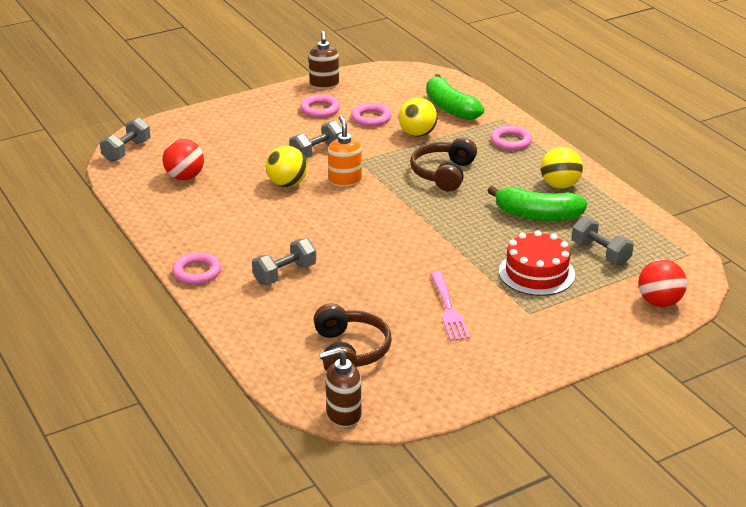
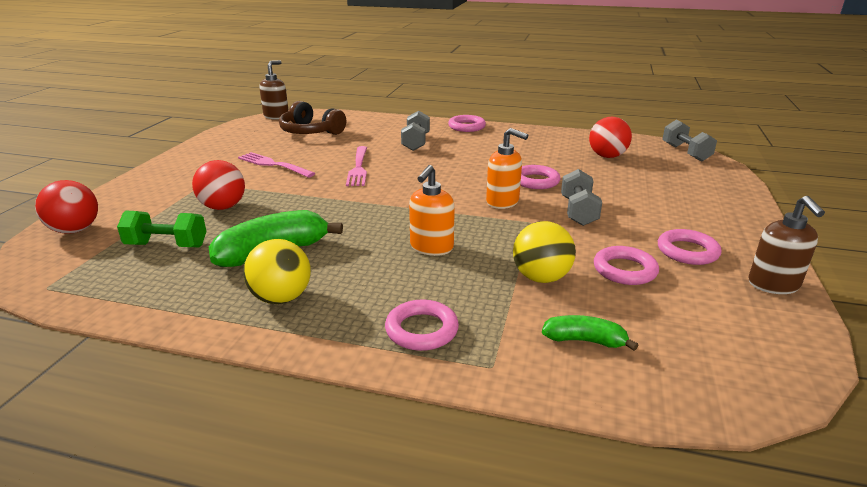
camera: 135 degrees right, 5 degrees down
yellow ball [266,146,308,187] -> pink ring [520,165,560,189]
brown soap dispenser [309,31,339,89] -> brown soap dispenser turned 135 degrees counterclockwise [748,196,825,294]
brown headphones [410,137,477,192] -> orange soap dispenser [409,165,455,256]
green banana [426,74,484,120] -> green banana [542,315,638,351], size x0.55
red cake [499,230,575,296] -> red ball [192,160,245,210]
grey dumbbell [572,216,634,266] -> green dumbbell [117,210,207,247]
none -> pink fork [346,146,367,186]

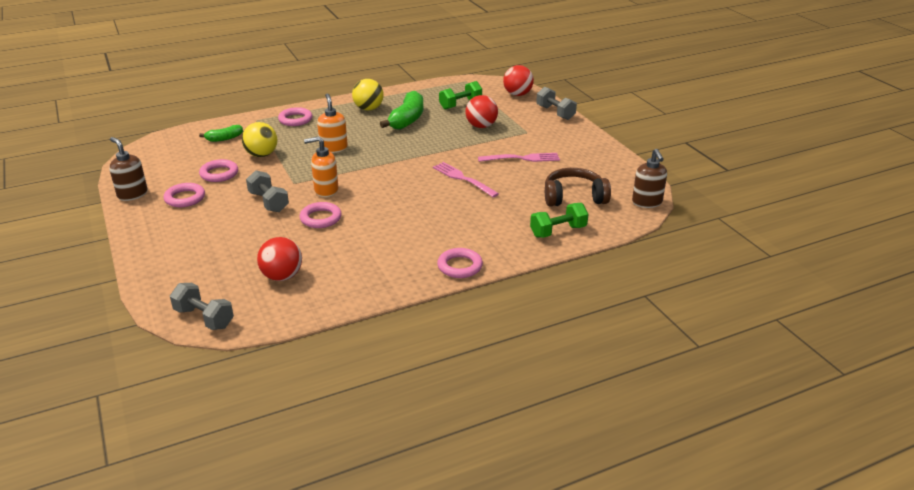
camera: 140 degrees right, 5 degrees up
grey dumbbell [401,111,430,151] -> grey dumbbell moved to [536,87,577,120]
none -> green dumbbell [530,203,588,238]

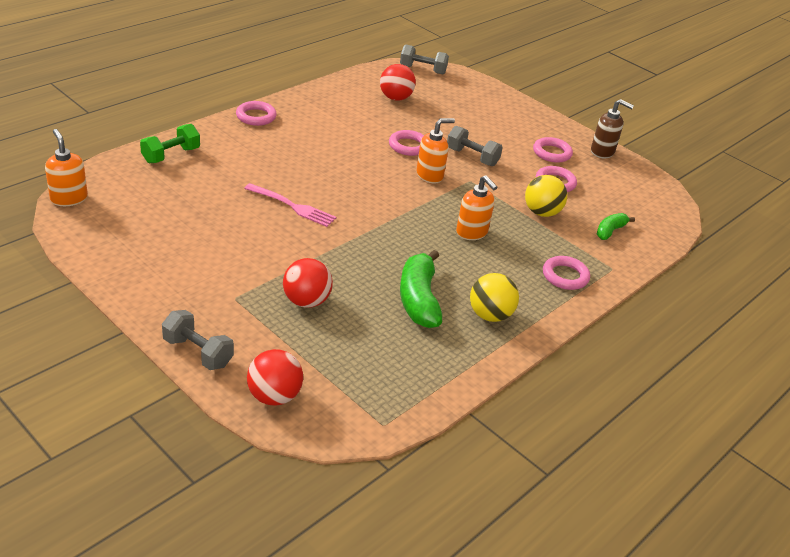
camera: 155 degrees right, 5 degrees up
green dumbbell [439,81,482,110] -> none
pink fork [478,153,560,162] -> none
brown headphones [545,168,611,206] -> none
brown soap dispenser [632,149,667,208] -> orange soap dispenser [45,129,88,206]

